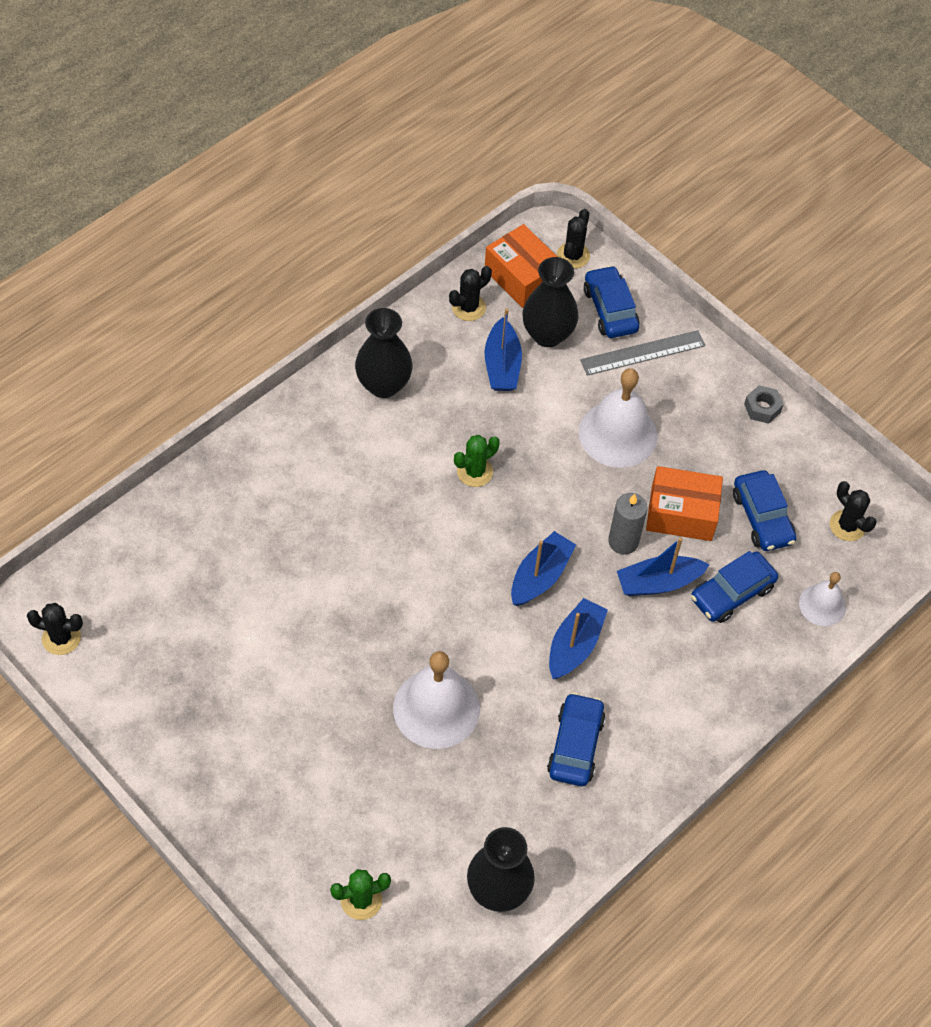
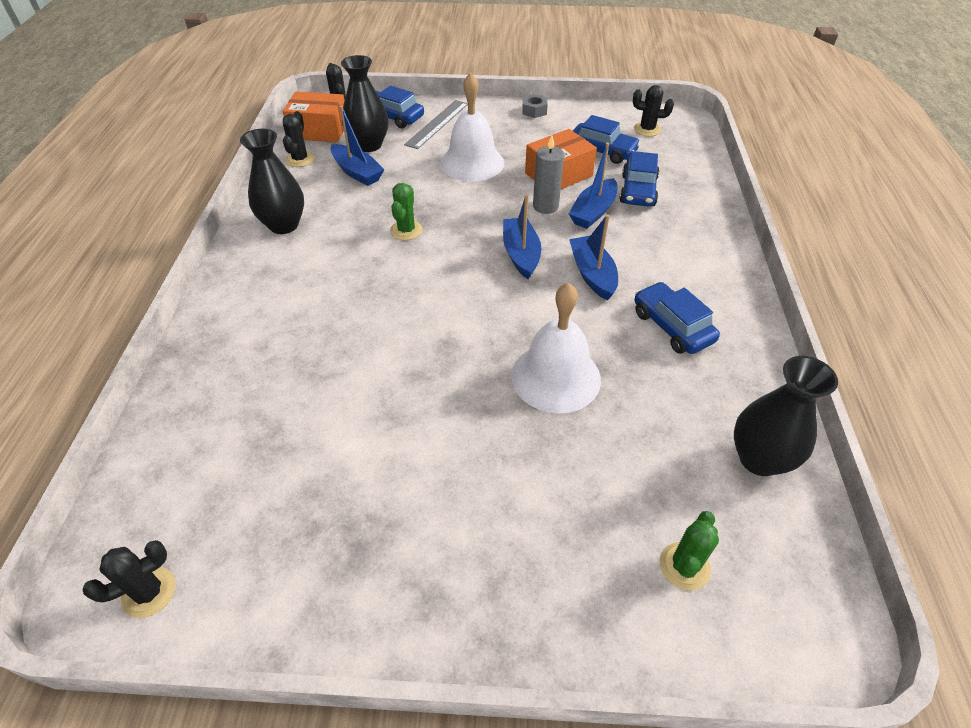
camera: 40 degrees left, 10 degrees down
white bell [799,572,846,626] -> none

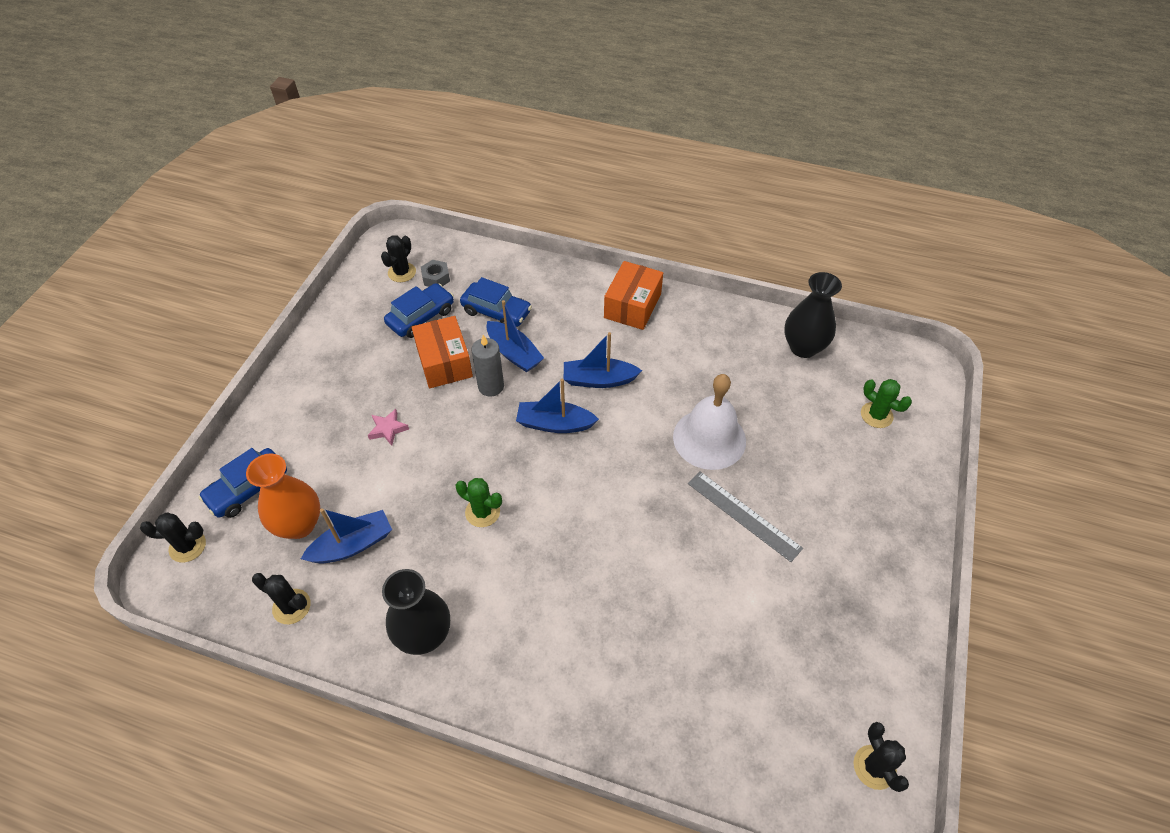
camera: 75 degrees left, 5 degrees up
orange box [283,91,345,142] -> orange box moved to [604,261,663,330]
black vase [341,55,388,152] -> orange vase [246,454,320,539]
grey ruler [404,100,468,149] -> grey ruler moved to [688,471,803,562]
white bell [440,72,504,181] -> pink star [368,409,409,446]
grey nut [522,94,548,118] -> grey nut moved to [421,260,450,287]
blue car [635,282,720,354] -> none

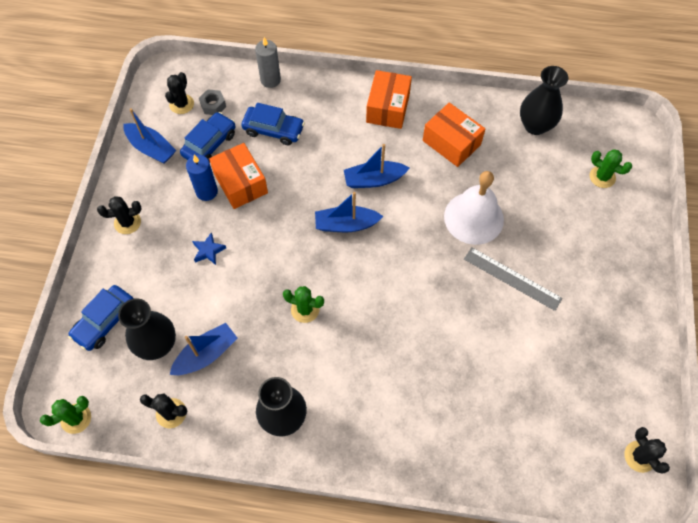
camera: 10 degrees left, 10 degrees up
black cactus [140,512,206,563] -> black cactus moved to [97,196,142,234]
orange vase [246,454,320,539] -> black vase [118,298,176,360]
pink star [368,409,409,446] -> blue star [192,232,226,265]
grey candle [471,335,504,397] -> grey candle moved to [255,37,281,88]
blue boat [487,300,544,372] -> blue boat moved to [123,108,176,164]
none -> green cactus [40,396,91,434]
none -> blue candle [186,155,218,201]
none -> orange box [423,103,485,167]

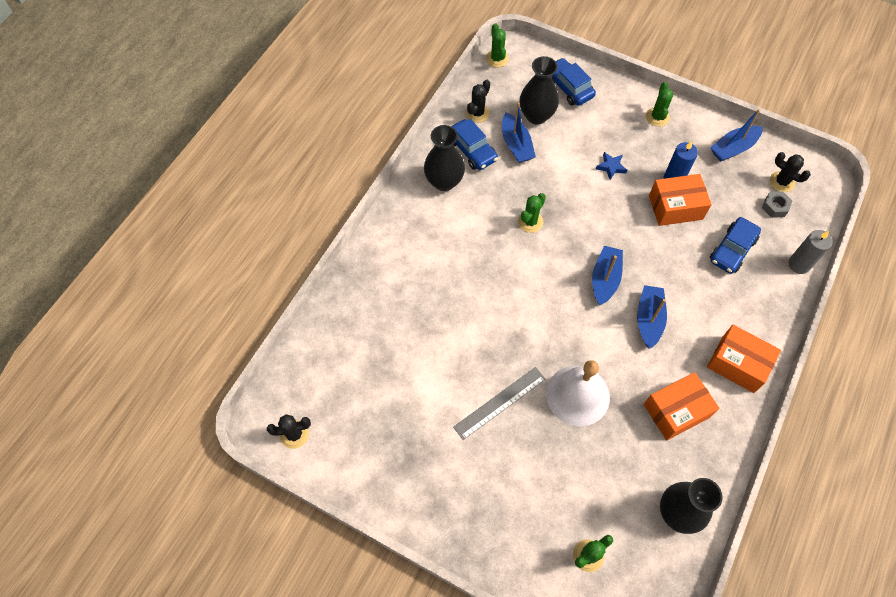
camera: 110 degrees right, 0 degrees up
black cactus [97,196,142,234] -> green cactus [646,82,673,127]
blue car [180,112,235,163] -> blue car moved to [451,119,498,170]

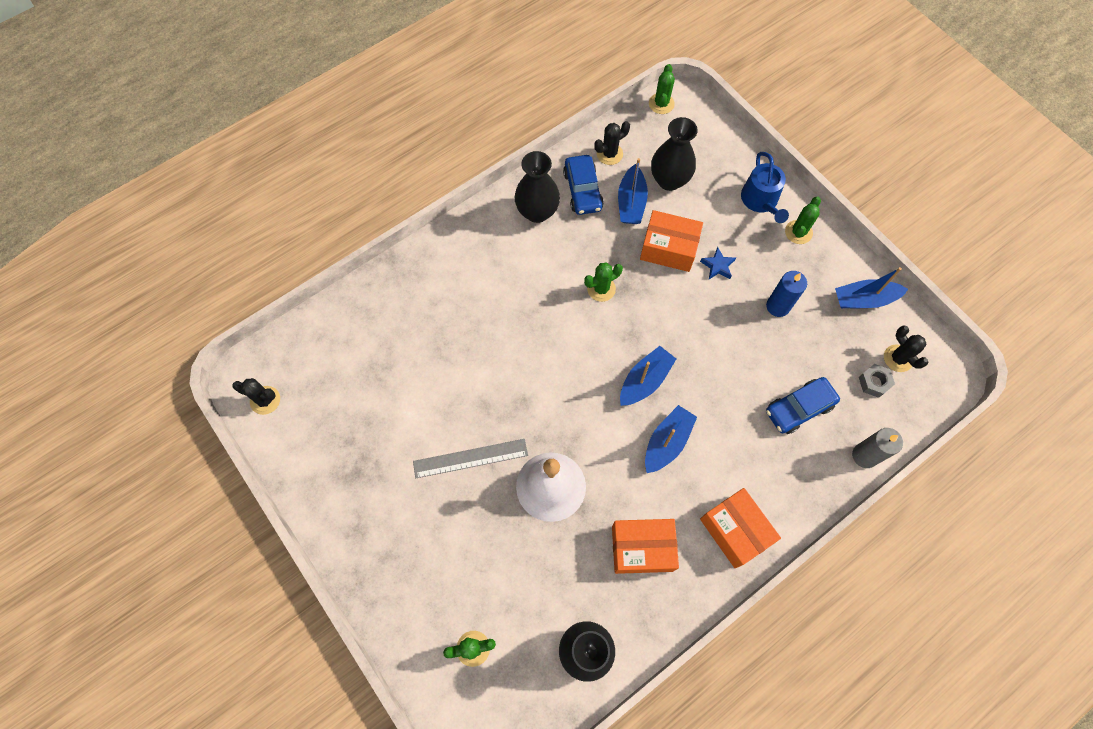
camera: 25 degrees right, 5 degrees up
blue car [551,58,596,106] -> none
orange box [649,174,712,226] -> orange box moved to [640,210,703,272]
none -> blue watering can [741,152,789,223]

